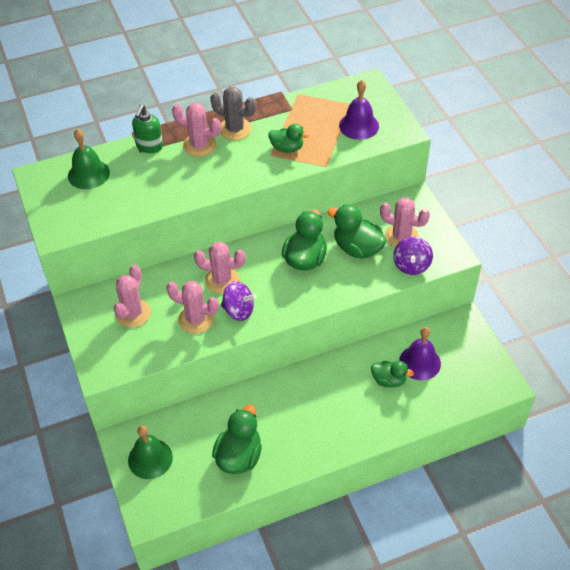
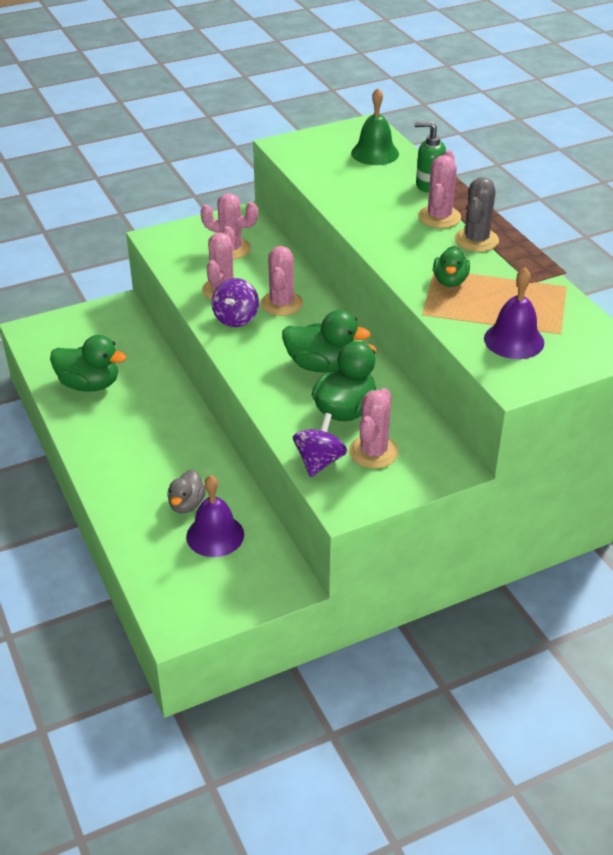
camera: 85 degrees right, 10 degrees down
green bell [128,425,173,479] -> none
green duck [371,361,414,388] -> grey duck [167,469,206,514]
purple spinning top [393,237,433,275] -> purple spinning top turned 105 degrees clockwise [293,413,347,477]

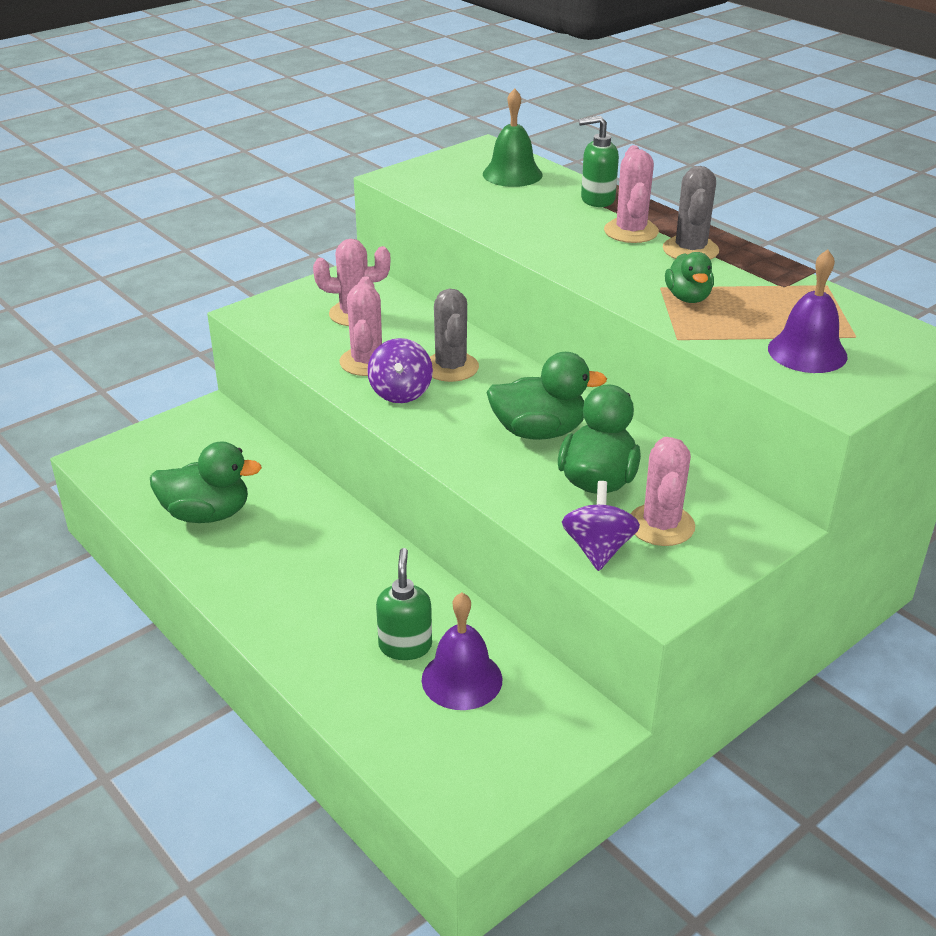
camera: 15 degrees left, 5 degrees down
grey duck [167,469,206,514] -> green soap dispenser [376,548,432,660]
pink cactus [261,246,303,316] -> grey cactus [430,289,479,382]

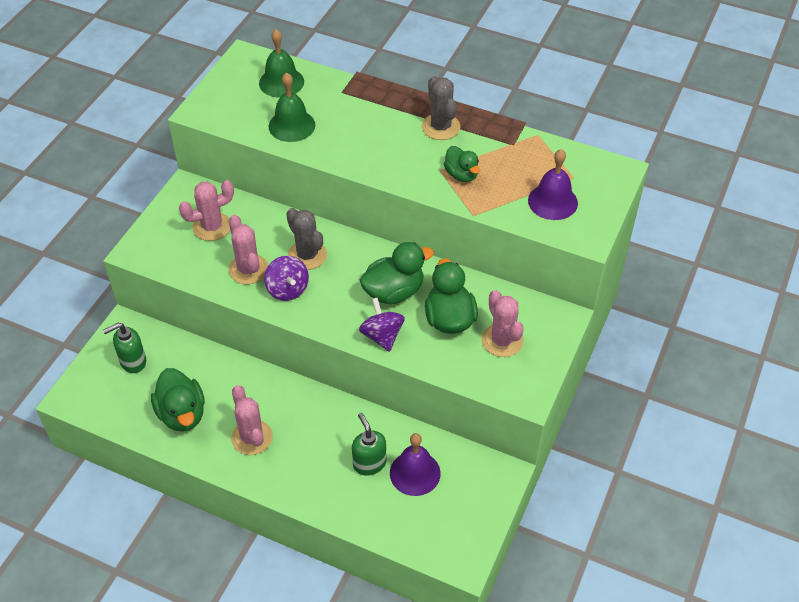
camera: 25 degrees left, 15 degrees up
green duck [150,441,262,523] -> green duck turned 90 degrees clockwise [151,368,205,432]
purple spinning top [562,481,640,571] -> purple spinning top moved to [359,298,405,352]
green soap dispenser [579,116,619,207] -> green soap dispenser moved to [103,323,146,373]
pink cactus [604,145,659,243] -> pink cactus moved to [231,385,273,455]
none -> green bell [269,72,315,142]

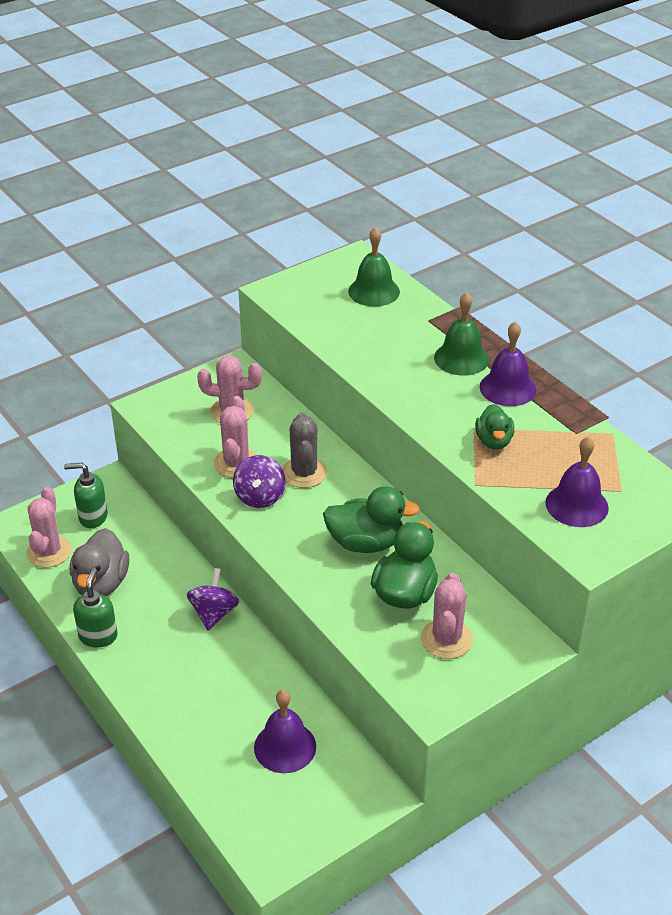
camera: 30 degrees right, 10 degrees down
green duck [151,368,205,432] -> grey duck [70,528,129,596]
pink cactus [231,385,273,455] -> pink cactus moved to [26,487,72,568]
green bell [269,72,315,142] -> green bell moved to [434,292,489,376]
green soap dispenser [352,413,386,476] -> green soap dispenser moved to [73,568,118,647]
purple spinning top [359,298,405,352] -> purple spinning top moved to [187,568,239,631]
grey cactus [422,76,460,140] -> purple bell [480,321,536,406]

